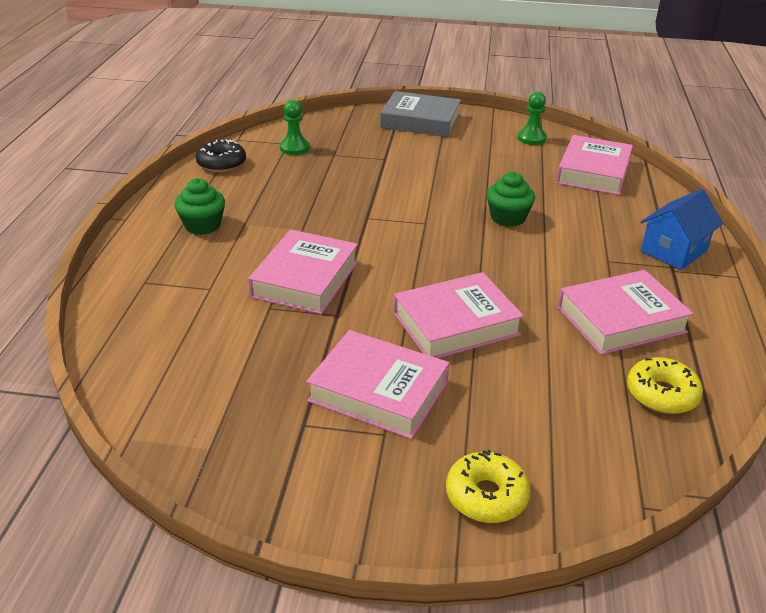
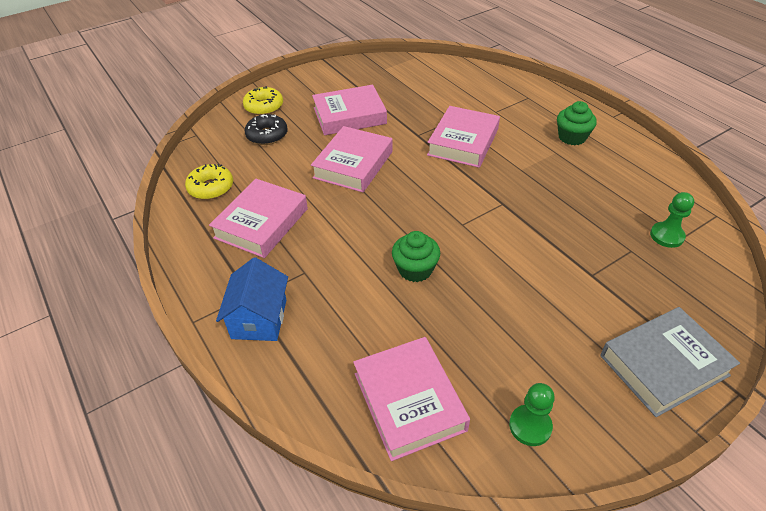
camera: 140 degrees right, 10 degrees up
black donut [196,139,246,172] -> black donut moved to [245,114,288,145]
pink book [248,230,358,314] -> pink book turned 45 degrees clockwise [427,106,500,168]

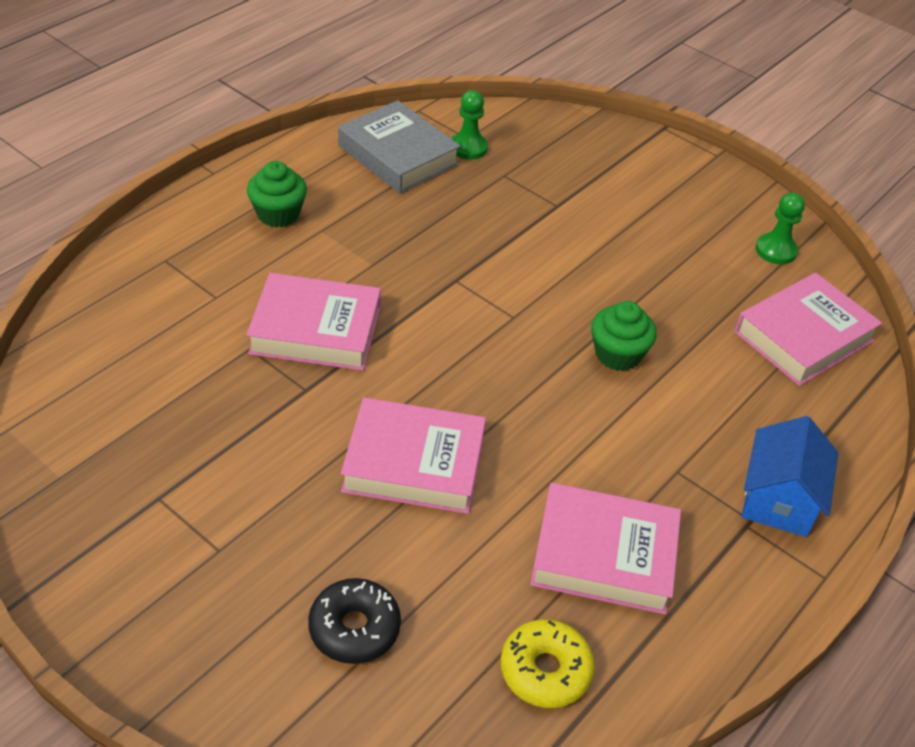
camera: 110 degrees left, 0 degrees up
blue house [216,257,288,341] -> blue house turned 60 degrees counterclockwise [742,416,839,537]
yellow donut [243,86,283,115] -> none
pink book [312,85,387,135] -> none
grey book [600,307,740,417] -> grey book moved to [338,100,461,194]

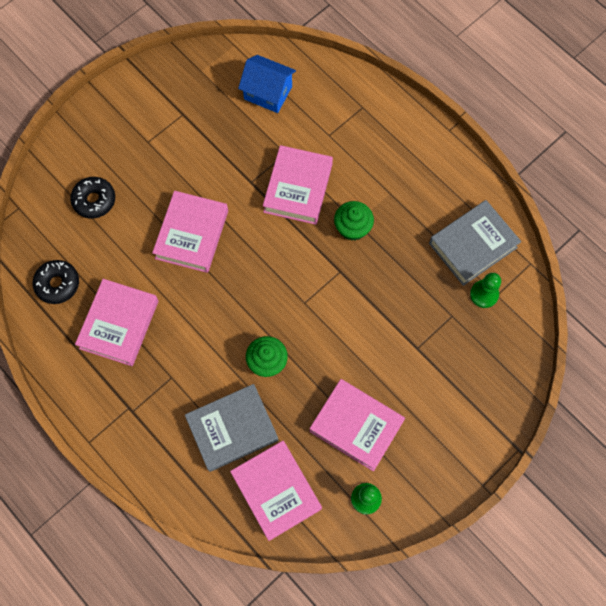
camera: 100 degrees right, 25 degrees up
green cupcake [247,161,307,228] -> green cupcake moved to [334,201,374,241]
yellow donut [501,619,595,708] -> black donut [33,260,79,304]
blue house [742,416,839,537] -> blue house moved to [238,55,296,113]
none -> grey book [185,384,278,472]
none -> pink book [309,379,405,472]

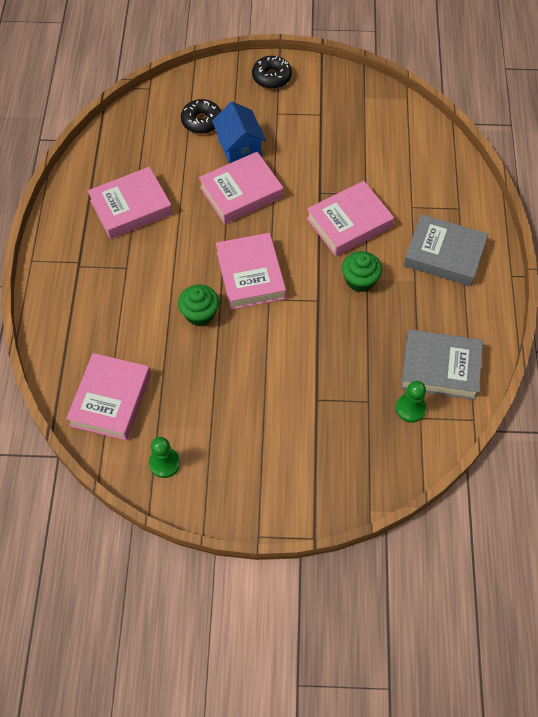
camera: 45 degrees right, 10 degrees down
black donut [33,260,79,304] -> black donut moved to [252,56,292,89]
grey book [185,384,278,472] -> grey book moved to [404,214,488,286]
blue house [238,55,296,113] -> blue house moved to [212,102,266,164]
pink book [309,379,405,472] -> pink book moved to [216,233,286,310]

